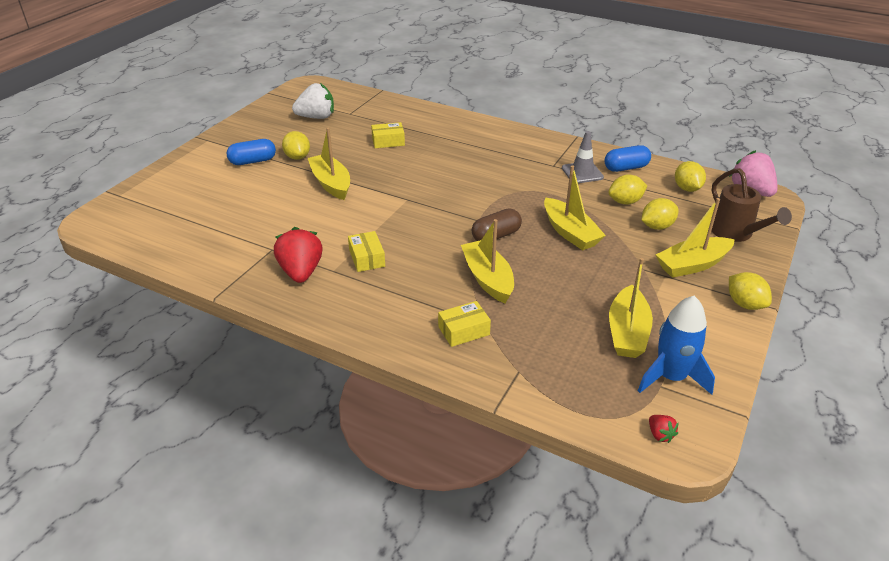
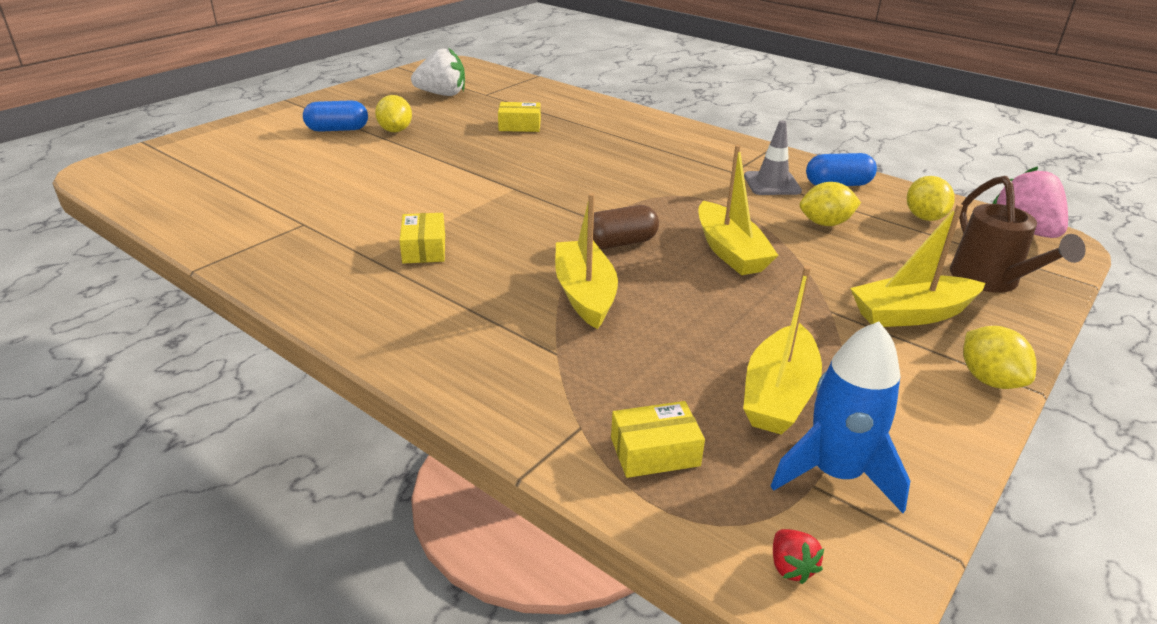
camera: 10 degrees right, 5 degrees down
red strawberry [274,227,323,283] -> none
yellow boat [307,128,350,200] -> none
yellow box [438,301,491,347] -> yellow box moved to [611,401,705,478]
yellow lemon [641,198,678,230] -> none

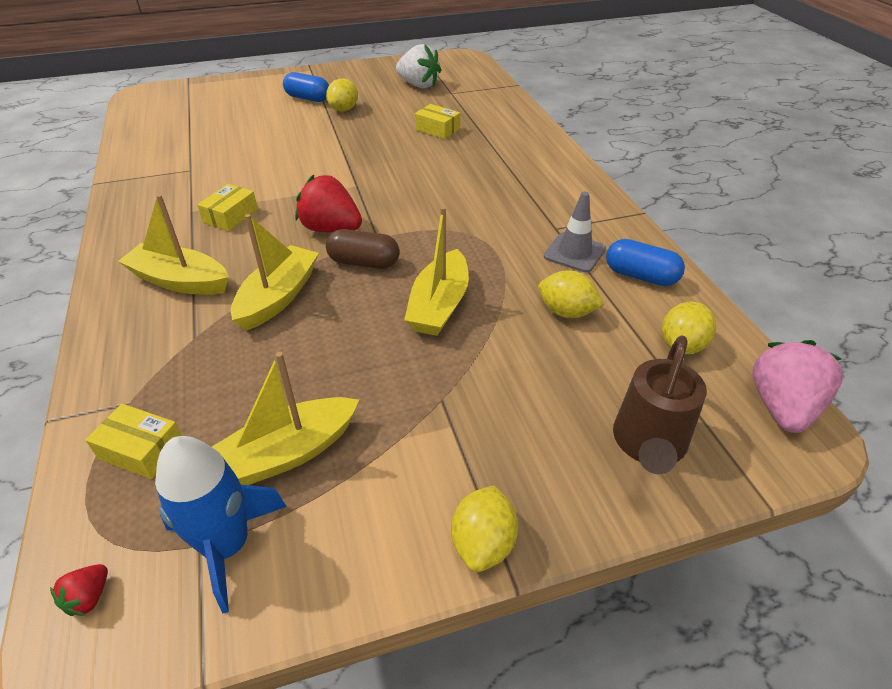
camera: 35 degrees right, 10 degrees up
yellow boat [850,204,985,327] -> yellow boat moved to [118,194,229,295]
none -> red strawberry [295,175,362,232]

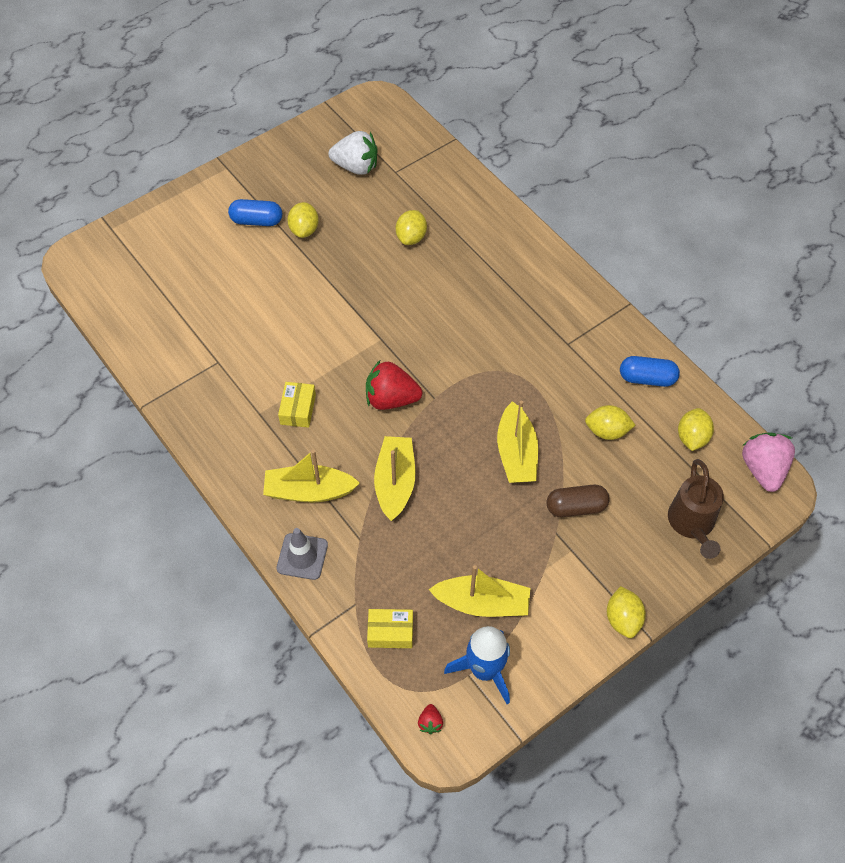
camera: 20 degrees left, 15 degrees up
yellow boat [212,352,359,485] -> yellow boat turned 120 degrees counterclockwise [428,565,530,617]
brown capsule [326,229,400,269] -> brown capsule moved to [546,485,610,517]
yellow box [415,104,460,139] -> yellow lemon [396,210,427,245]
grey traffic cone [544,192,606,273] -> grey traffic cone moved to [276,528,328,580]

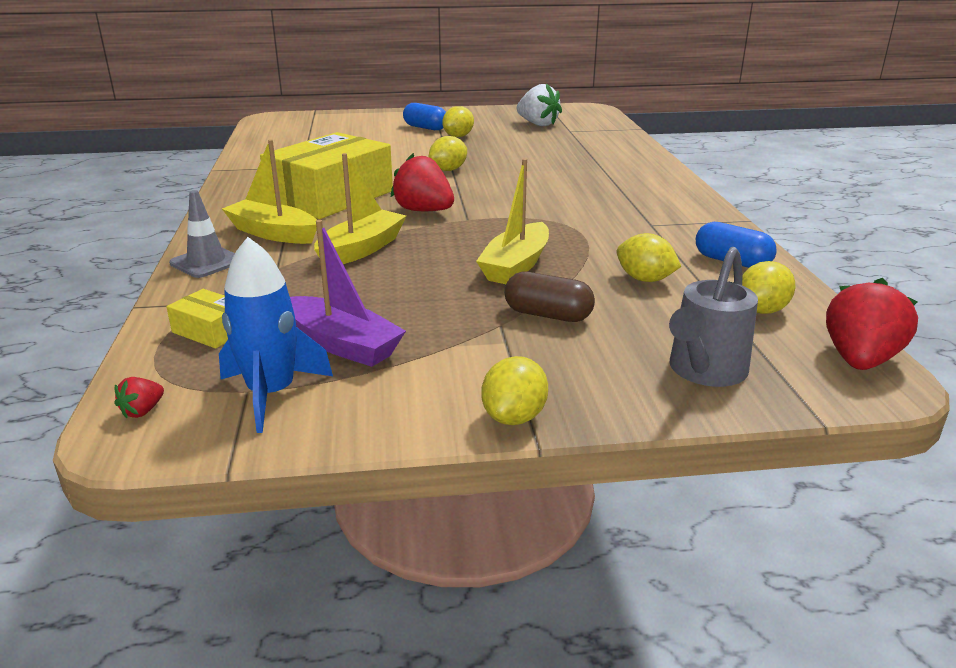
camera: 30 degrees right, 30 degrees down
yellow box [278,382,316,428] -> yellow box [260,132,393,219], size x2.36
yellow lemon [396,210,427,245] -> yellow lemon moved to [429,136,467,171]
yellow boat [428,565,530,617] -> purple boat [290,220,406,367]
brown watering can [668,459,724,559] -> grey watering can [669,247,758,387]
pink strawberry [742,432,795,492] -> red strawberry [826,278,918,370]

